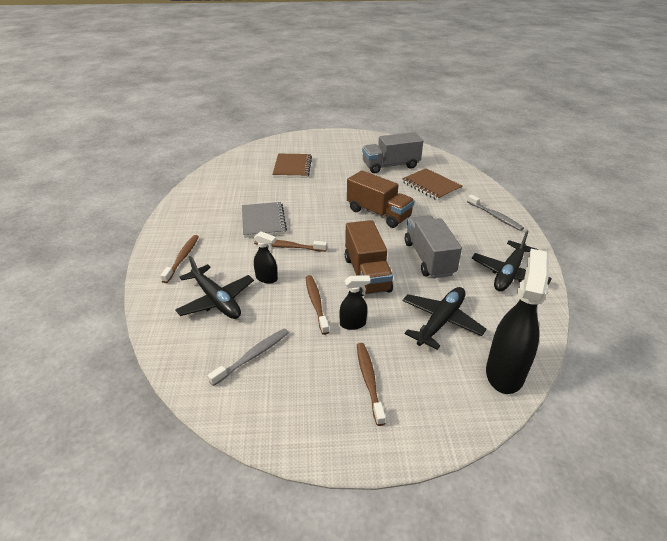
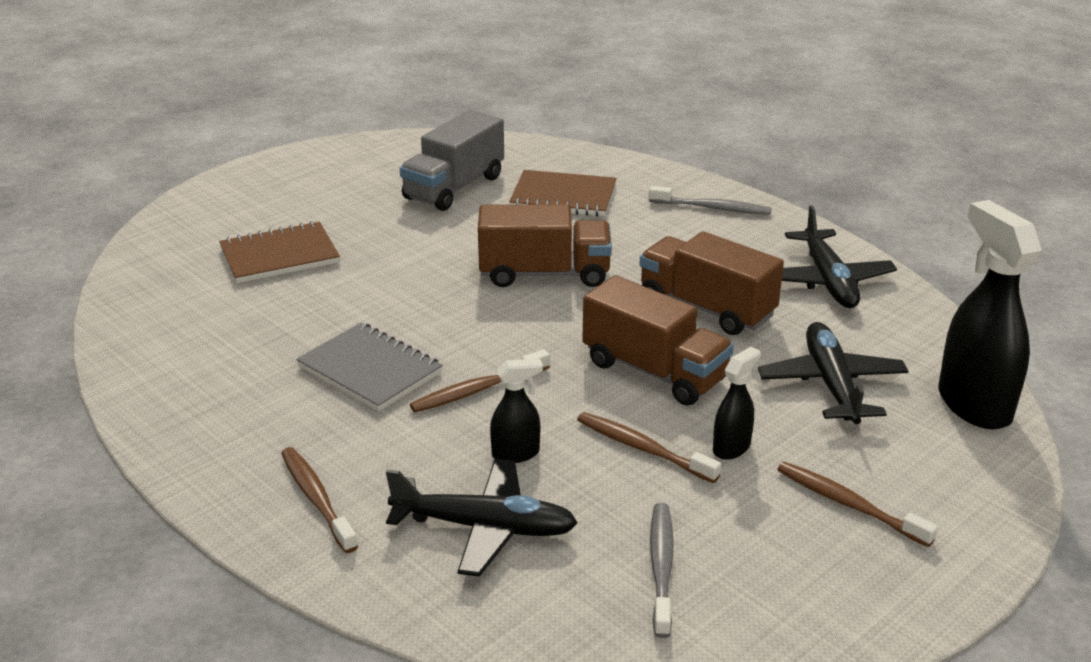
camera: 40 degrees left, 5 degrees down
brown notebook [272,154,312,178] -> brown notebook turned 75 degrees counterclockwise [219,221,340,283]
grey truck [405,215,462,278] -> brown truck [639,231,784,335]

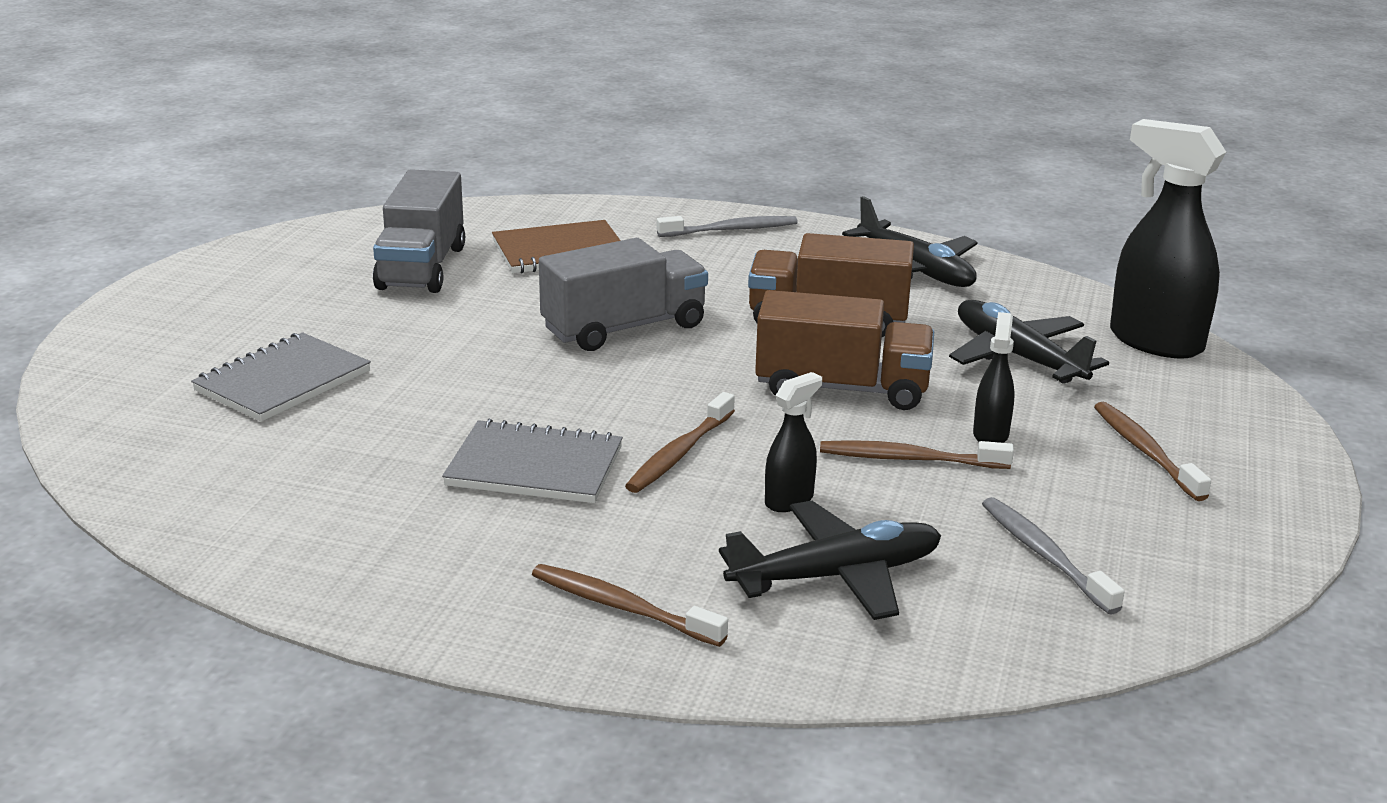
camera: 30 degrees left, 5 degrees down
brown notebook [219,221,340,283] -> grey notebook [191,332,371,422]
brown truck [478,204,612,287] -> grey truck [539,238,708,351]
brown toothbrush [777,462,938,547] -> brown toothbrush turned 60 degrees clockwise [1094,402,1211,501]

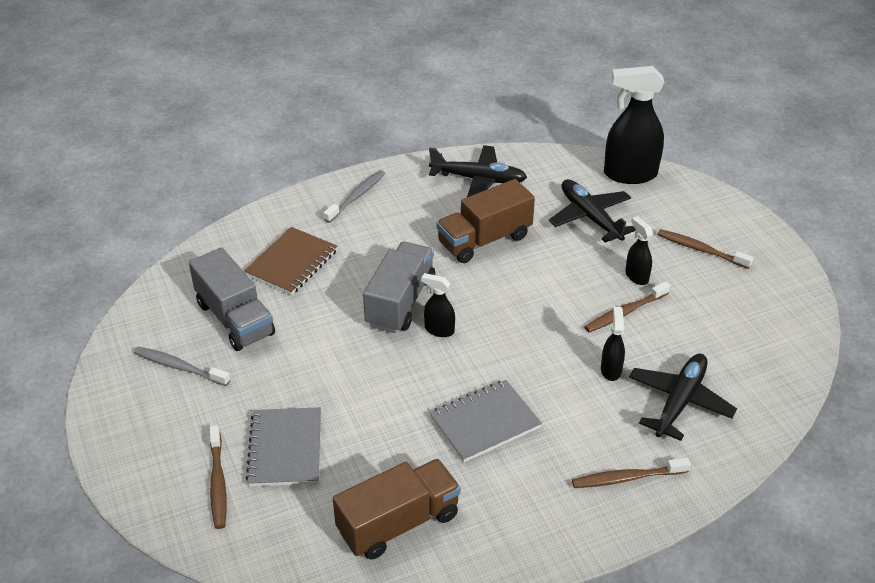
camera: 40 degrees left, 15 degrees up
brown toothbrush [625,392,735,493] -> brown toothbrush moved to [210,425,227,529]
brown truck [755,290,934,410] -> brown truck moved to [333,459,461,560]
black plane [949,300,1109,384] -> black plane turned 45 degrees clockwise [549,179,636,243]
grey toothbrush [982,497,1125,614] -> grey toothbrush moved to [134,346,230,386]
none -> black spray bottle [421,273,455,337]

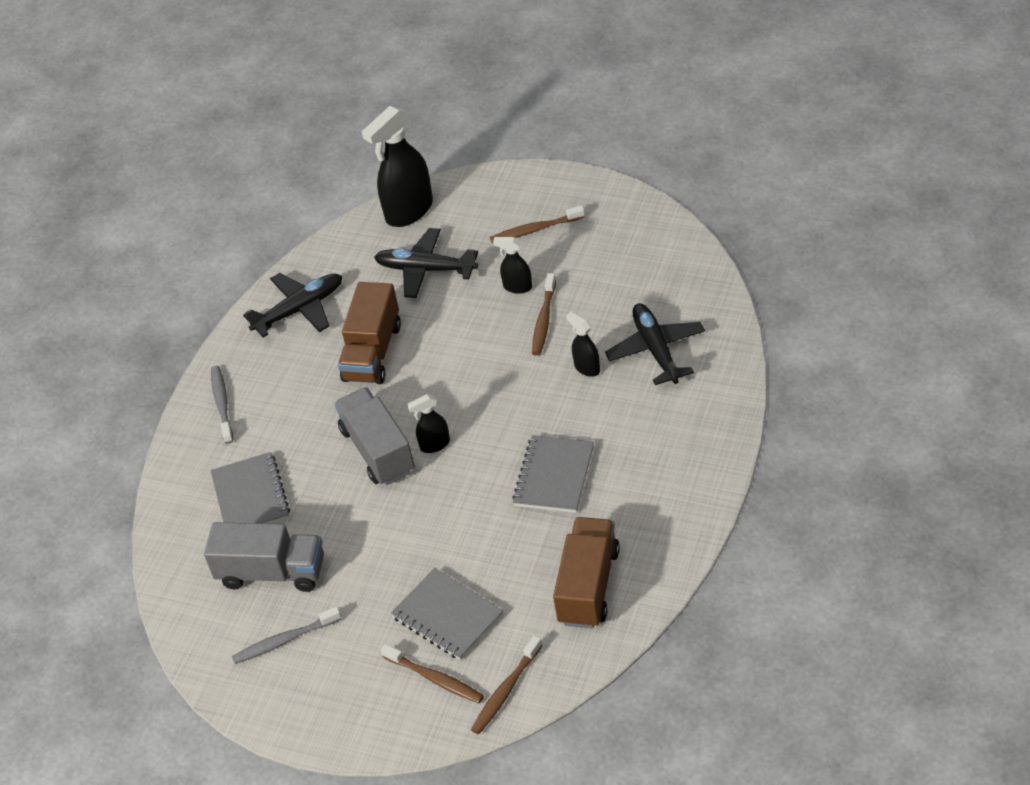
camera: 40 degrees left, 5 degrees up
brown notebook [244,227,338,295] -> grey notebook [210,452,290,524]
brown toothbrush [572,458,691,488] -> brown toothbrush moved to [471,635,543,735]

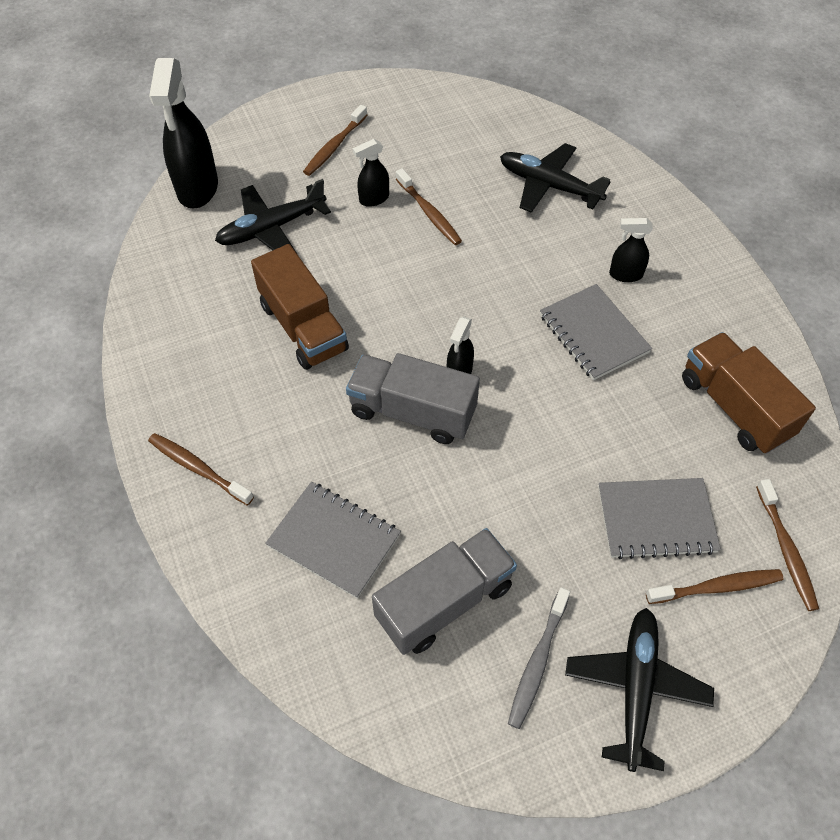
camera: 50 degrees left, 10 degrees up
grey toothbrush [211,366,233,444] -> brown toothbrush [148,433,254,505]
black plane [243,273,342,337] -> black plane moved to [565,608,714,772]
black spray bottle [566,312,600,377] -> black spray bottle moved to [609,218,653,282]

